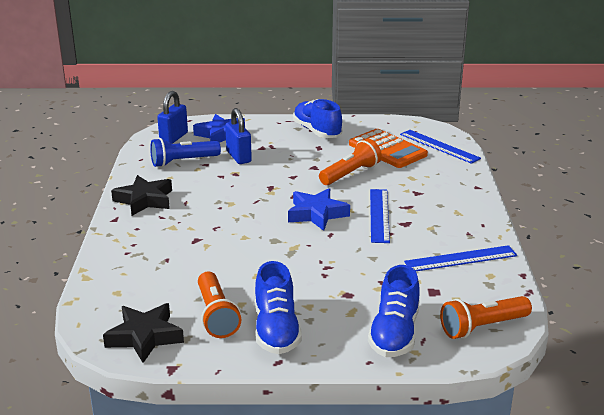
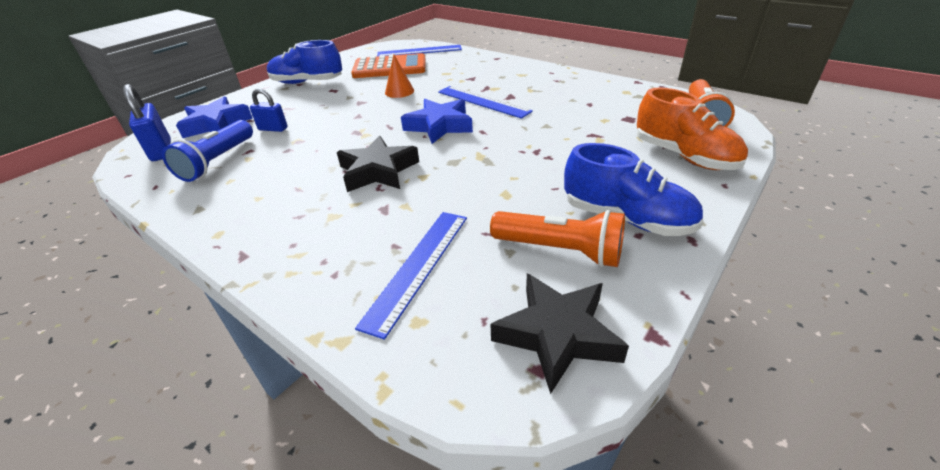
camera: 50 degrees left, 10 degrees up
black star [111,175,172,216] -> black star moved to [337,135,419,192]
blue padlock [225,108,252,164] -> blue padlock [250,88,288,132], size x0.65
orange flashlight [319,139,382,185] -> orange cone [385,54,414,98]
blue shoe [368,265,420,357] -> orange shoe [637,88,748,170]
blue ruler [404,245,517,271] -> blue ruler moved to [355,212,467,340]

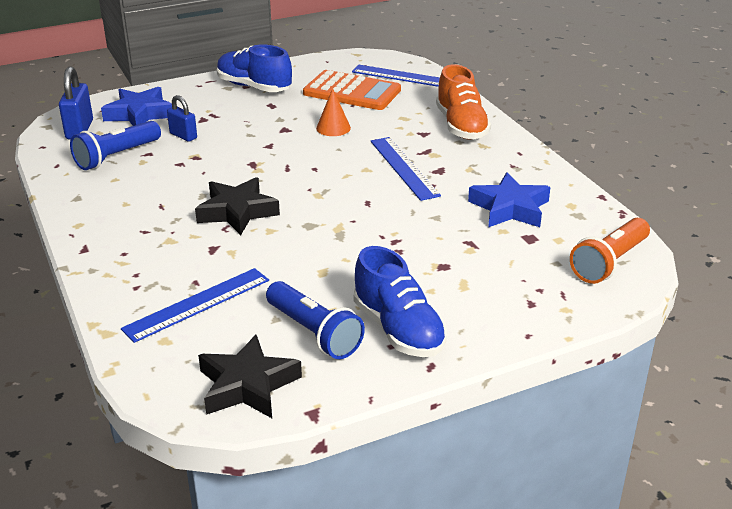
camera: 25 degrees right, 5 degrees down
blue star [401,99,473,144] -> blue star moved to [468,172,551,227]
orange flashlight [490,210,625,267] -> blue flashlight [266,281,365,359]
orange shoe [637,88,748,170] -> orange shoe moved to [436,64,491,140]

